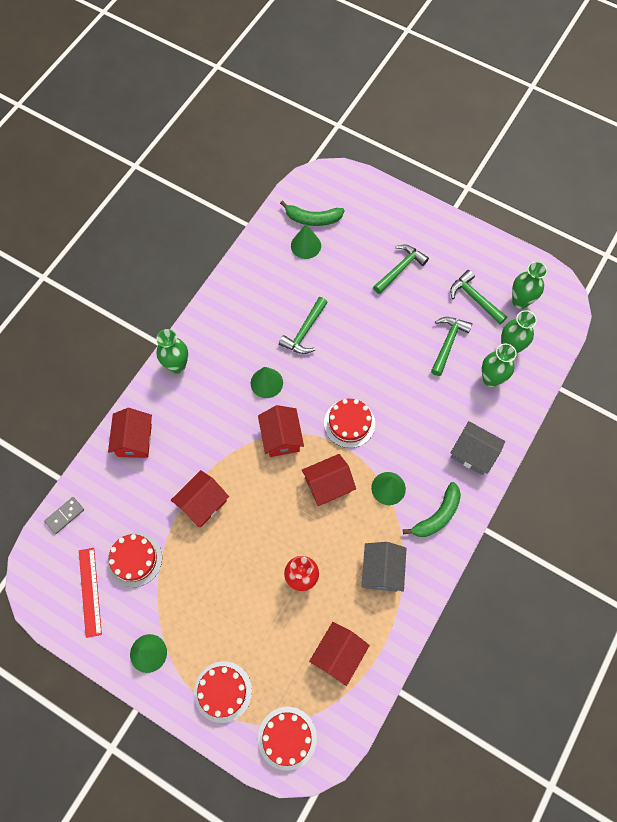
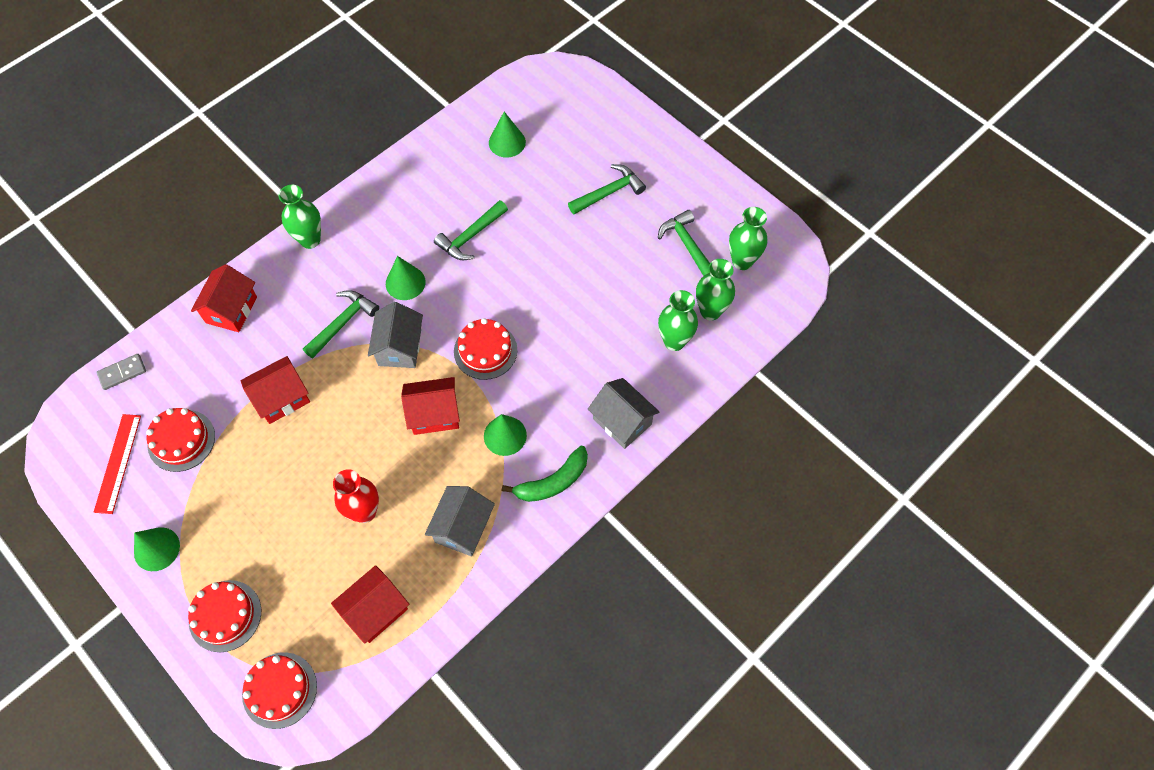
camera: 15 degrees right, 5 degrees down
red house [258,405,304,457] -> grey house [368,302,423,368]
green banana [280,201,344,226] -> none
green hammer [431,317,472,376] -> green hammer moved to [303,290,379,359]

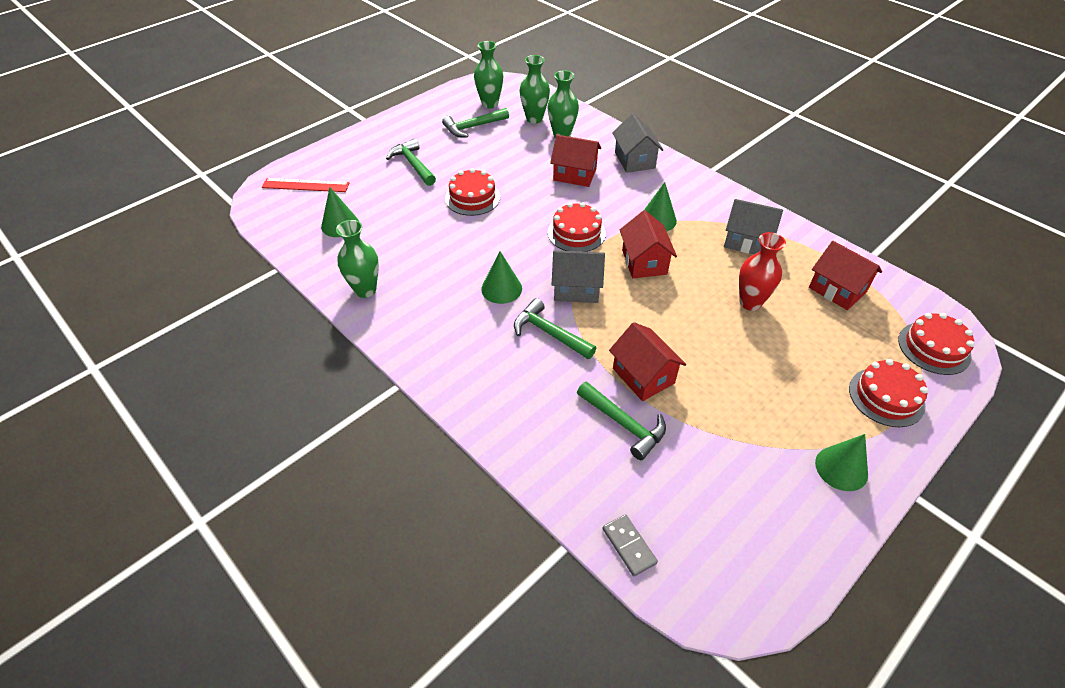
camera: 90 degrees left, 15 degrees down
red ruler [94,414,141,514] -> red ruler moved to [262,178,349,192]
red cake [146,408,215,472] -> red cake moved to [445,168,500,216]
red house [191,264,257,332] -> red house moved to [550,135,601,187]
green vase [278,185,321,249] -> green vase moved to [336,220,379,298]
green hammer [434,200,508,260] -> green hammer moved to [577,382,666,460]
green banana [502,446,588,502] -> none
grey house [588,378,659,449] -> grey house turned 60 degrees counterclockwise [612,113,663,173]

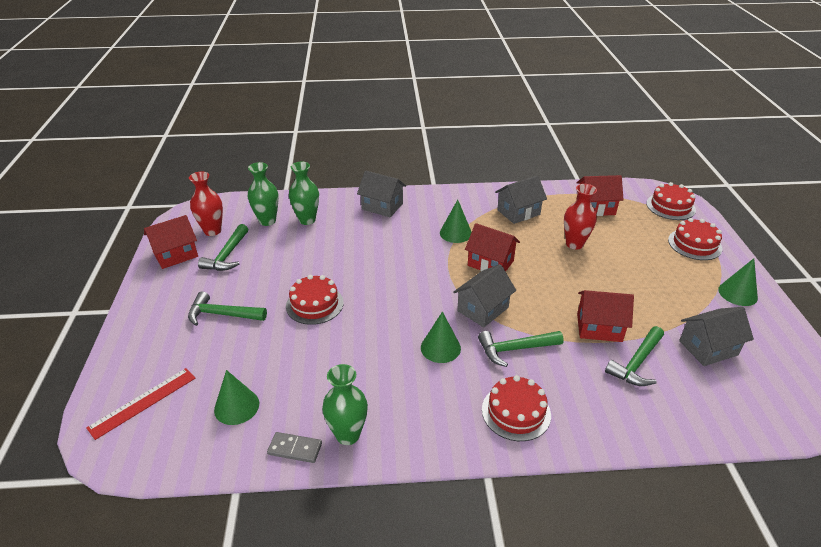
camera: 50 degrees left, 10 degrees down
green vase [474,41,503,108] -> red vase [189,172,223,236]
red cake [548,202,606,252] -> red cake moved to [482,375,551,441]
red house [550,135,601,187] -> red house moved to [144,215,198,269]
green hammer [577,382,666,460] -> green hammer turned 135 degrees clockwise [605,326,664,386]
grey domino [603,514,658,576] -> grey domino moved to [267,432,322,463]
none -> grey house [679,307,754,366]

